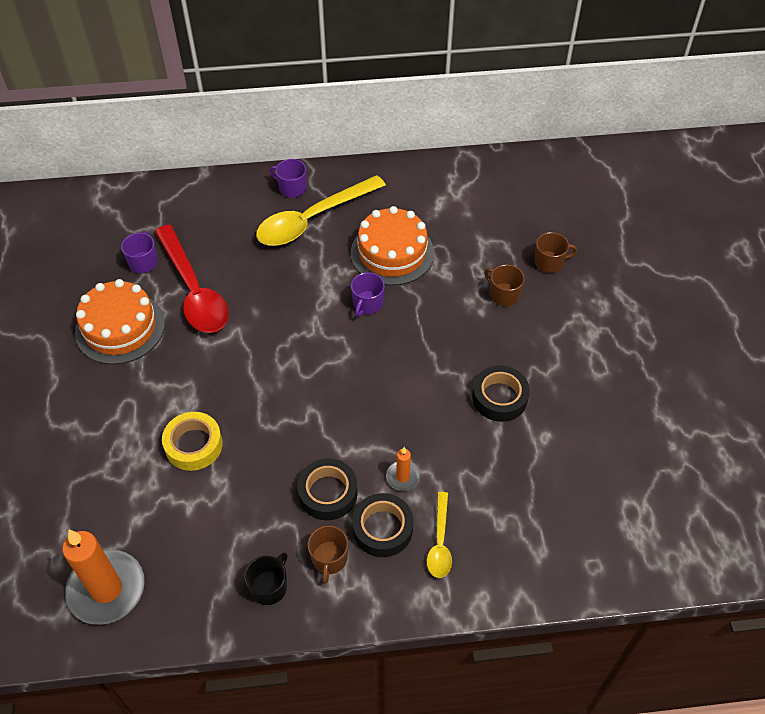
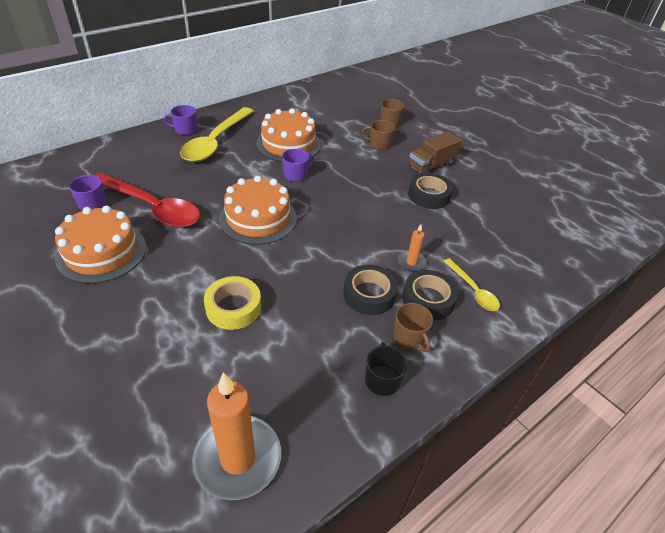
camera: 35 degrees left, 10 degrees down
purple mug [351,272,385,317] -> purple mug turned 120 degrees counterclockwise [282,149,314,182]
none -> orange cake [219,175,297,245]
none -> brown truck [408,132,461,173]

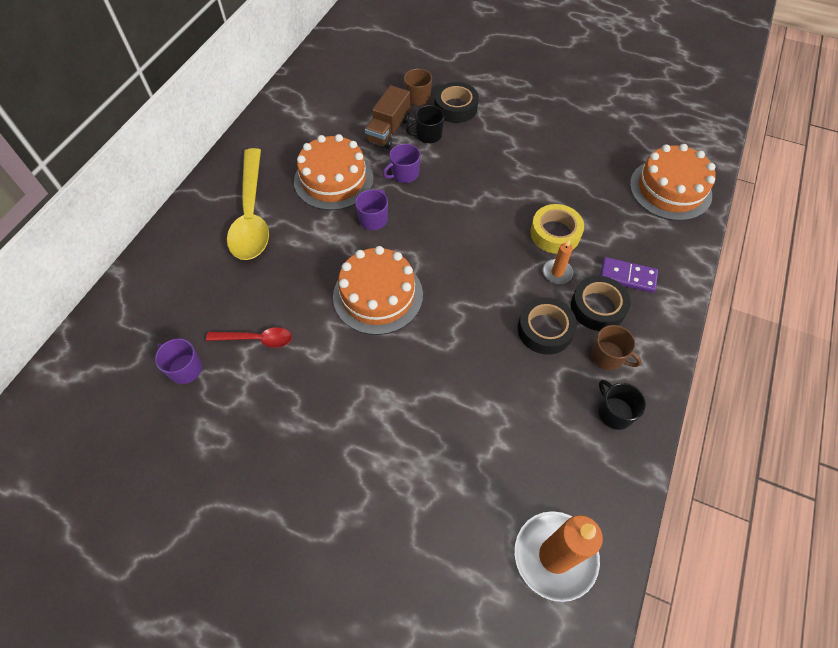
camera: 25 degrees left, 15 degrees up
orange cake [55,206,146,284] -> orange cake moved to [630,144,716,221]
red spoon [95,173,200,227] -> red spoon [206,327,292,348], size x0.50
purple mug [164,105,197,135] -> purple mug moved to [383,144,421,183]
yellow tape [204,276,261,330] -> yellow tape moved to [530,204,584,254]
brown mug [362,120,395,150] -> black mug [406,105,445,143]
brown truck [408,132,461,173] -> brown truck moved to [365,85,410,149]
black tape [408,173,453,209] -> black tape moved to [434,82,479,123]
yellow spoon [444,258,500,311] -> purple domino [600,257,658,293]

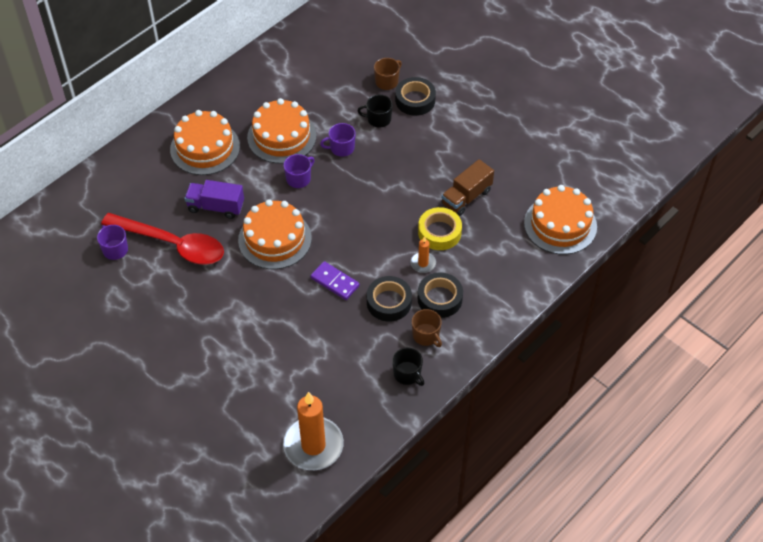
camera: 20 degrees right, 5 degrees down
red spoon [206,327,292,348] -> red spoon [101,213,224,265], size x1.98
yellow spoon [227,148,269,260] -> orange cake [170,110,240,175]
brown truck [365,85,410,149] -> brown truck moved to [441,159,494,216]
black mug [599,380,646,430] -> black mug turned 150 degrees clockwise [392,347,424,386]
purple domino [600,257,658,293] -> purple domino moved to [311,261,360,300]
none -> purple truck [184,180,244,219]

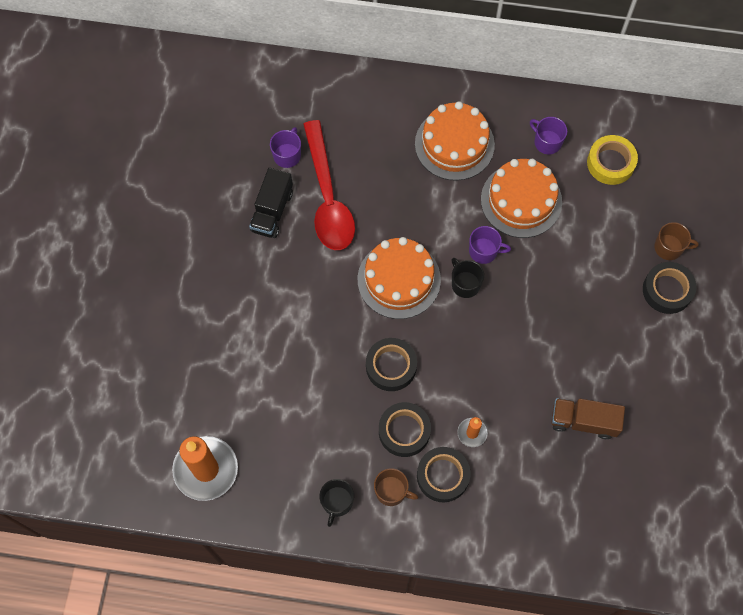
camera: 55 degrees right, 15 degrees up
purple truck [184,180,244,219] -> none
purple domino [311,261,360,300] -> black tape [366,338,417,391]
purple mug [320,123,356,157] -> purple mug moved to [530,117,567,154]
black mug [357,95,393,127] -> black mug moved to [452,258,484,298]
brown mug [412,309,442,347] -> brown mug turned 90 degrees counterclockwise [374,468,418,506]
yellow tape [418,207,462,250] -> yellow tape moved to [587,135,638,185]
orange cake [524,185,597,254] -> none
none -> black truck [249,168,293,238]

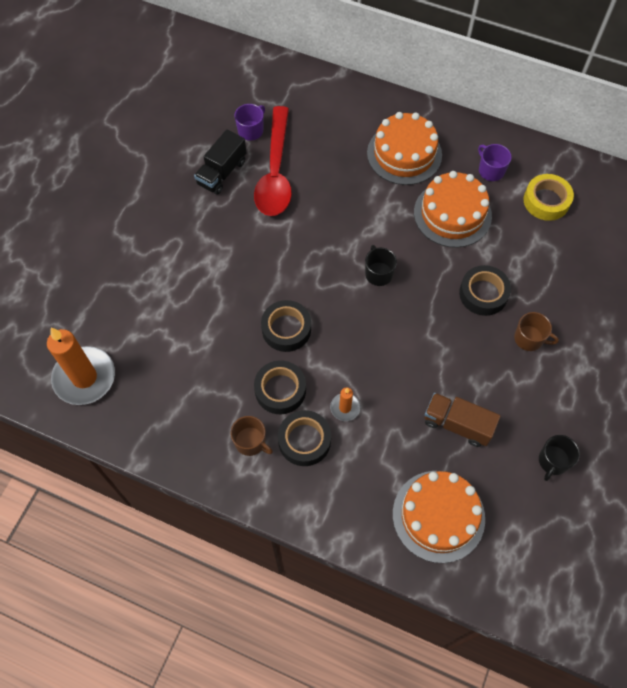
camera: 15 degrees right, 5 degrees down
black mug [319,479,354,527] -> black mug moved to [539,435,580,481]
orange cake [358,237,441,319] -> orange cake moved to [393,471,485,563]
purple mug [469,226,511,264] -> none
black tape [643,262,696,314] -> black tape moved to [459,265,511,316]
brown mug [654,222,699,260] -> brown mug moved to [514,312,559,351]

